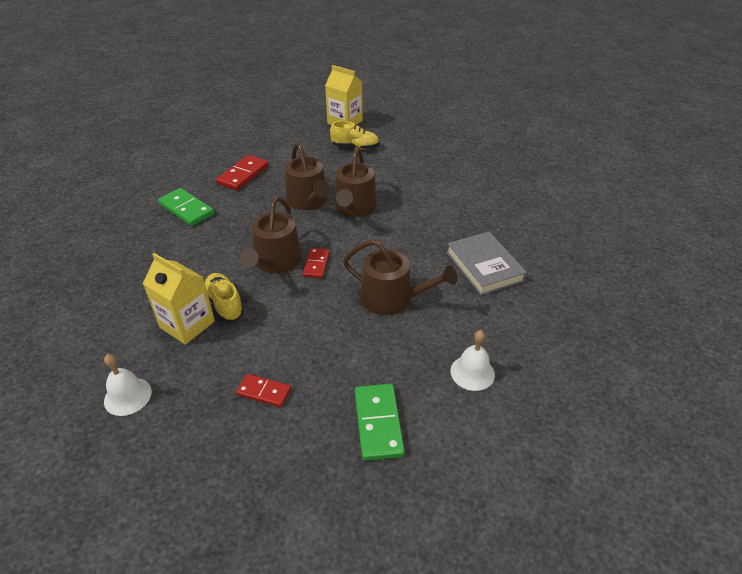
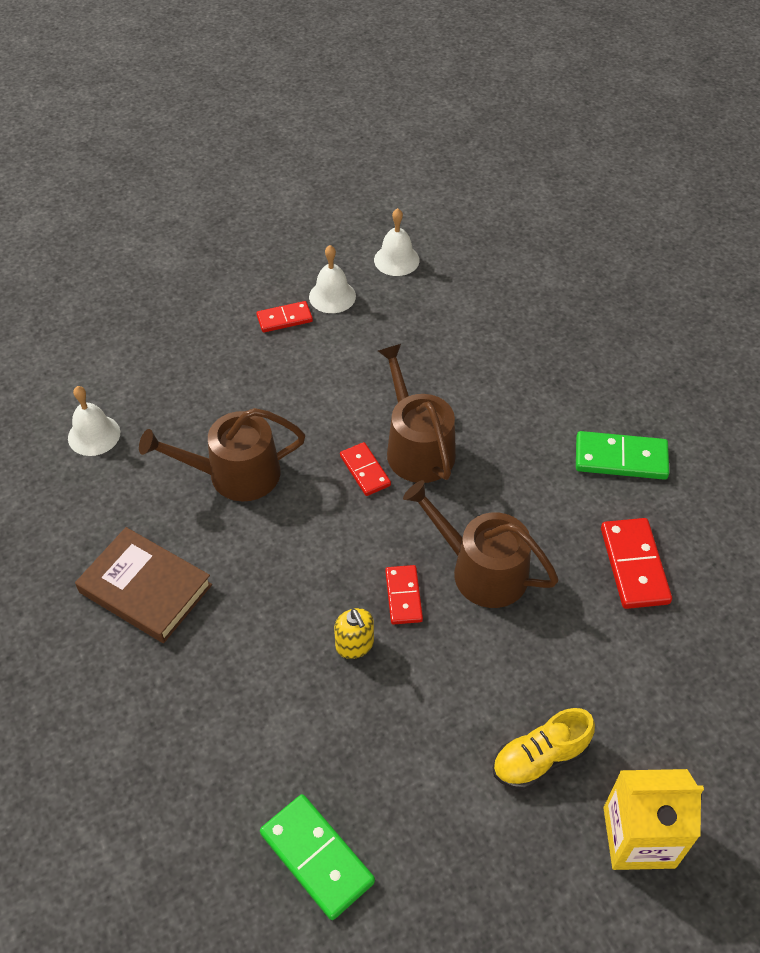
camera: 145 degrees right, 10 degrees up
yellow carton [143,253,215,345] -> none
yellow shoe [205,273,244,321] -> none
brown watering can [335,147,377,217] -> red domino [385,565,423,625]
green domino [355,384,405,461] -> green domino moved to [260,794,375,920]
grey book [446,232,527,295] -> brown book [75,527,212,643]
none -> white bell [309,245,356,313]
none -> yellow soap dispenser [334,608,374,659]

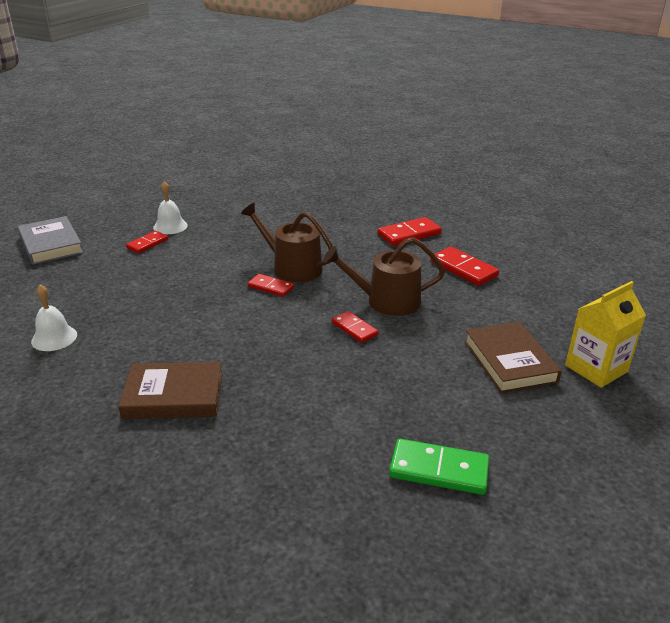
camera: 35 degrees left, 20 degrees down
brown watering can [139,408,305,502] -> none
yellow soap dispenser [334,608,374,659] -> none
white bell [374,208,420,276] -> none
yellow shoe [493,708,595,790] -> brown book [464,322,562,393]
green domino [576,431,669,480] -> red domino [378,217,442,246]
none -> grey book [18,216,83,265]

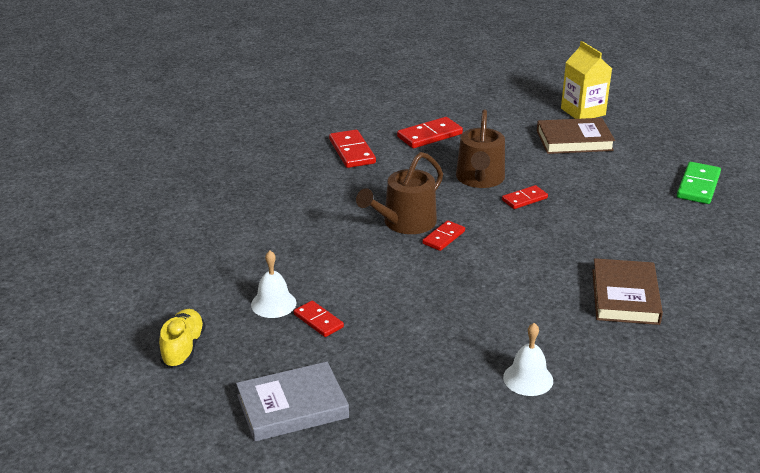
camera: 80 degrees left, 0 degrees up
none -> yellow shoe [159,309,205,368]

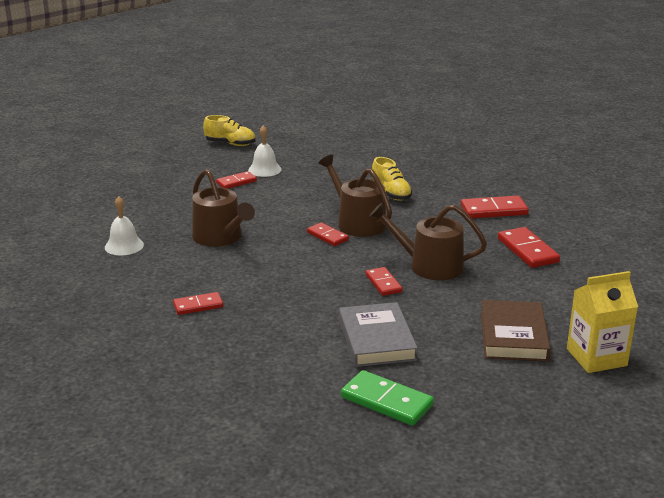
camera: 100 degrees right, 5 degrees down
grey book [236,362,349,442] -> grey book moved to [339,302,418,367]
brown book [592,258,663,325] -> red domino [173,292,223,315]
none -> brown watering can [192,169,255,247]
none -> yellow shoe [371,157,412,201]

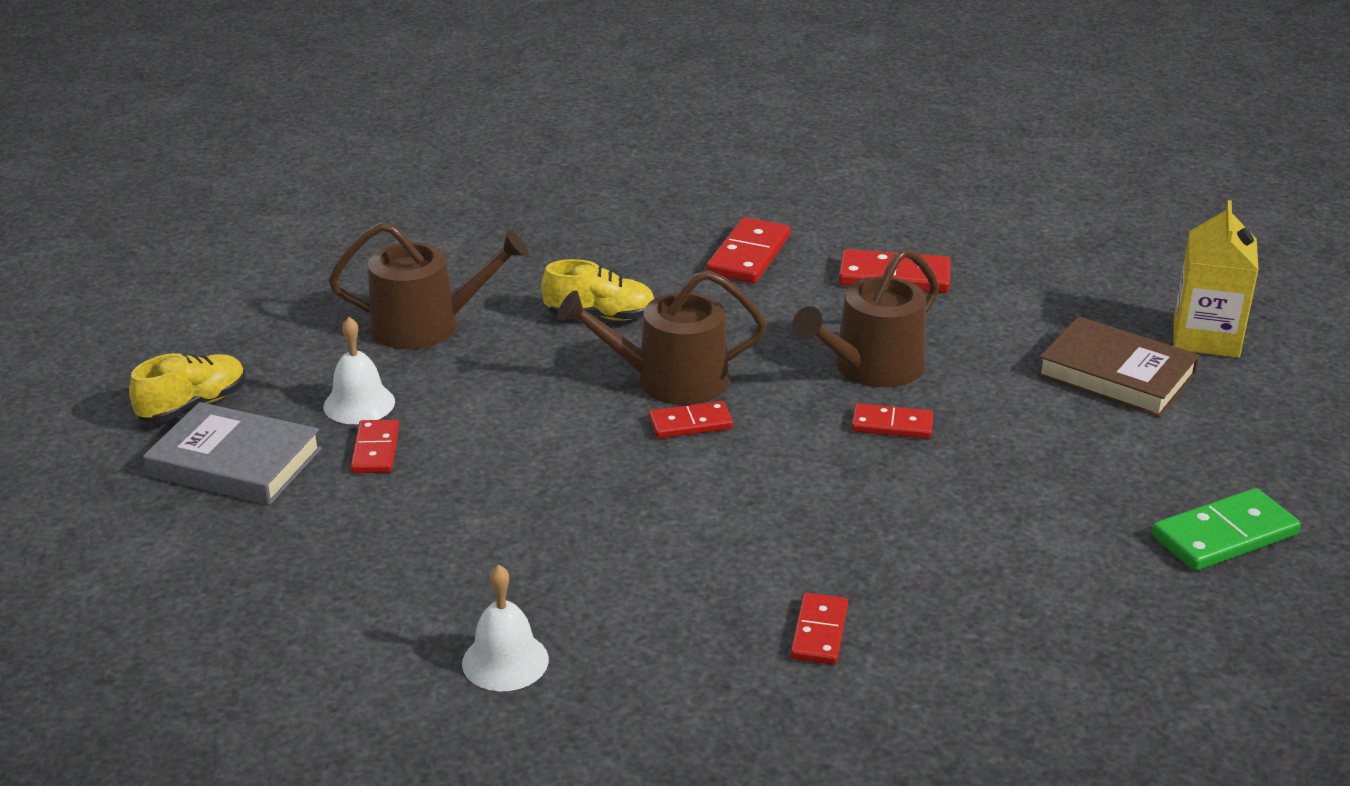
camera: 60 degrees left, 5 degrees up
brown watering can [192,169,255,247] -> brown watering can moved to [329,222,528,349]
grey book [339,302,418,367] -> grey book moved to [143,402,322,505]

